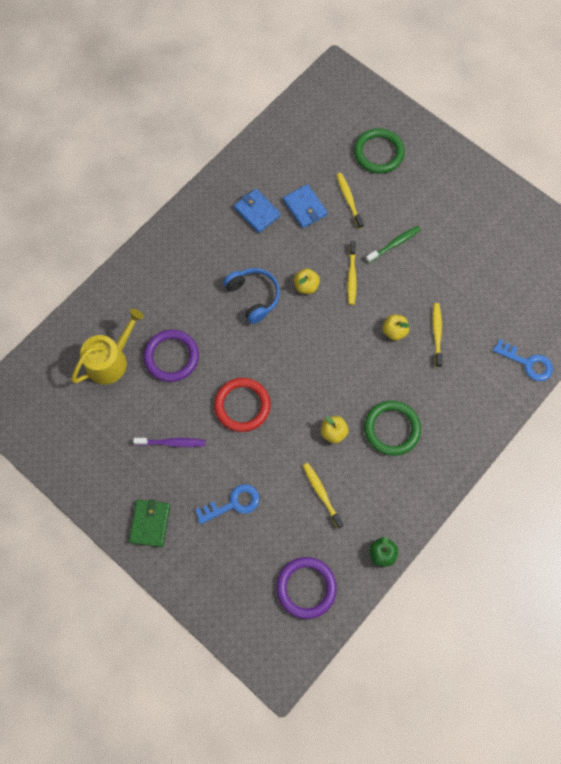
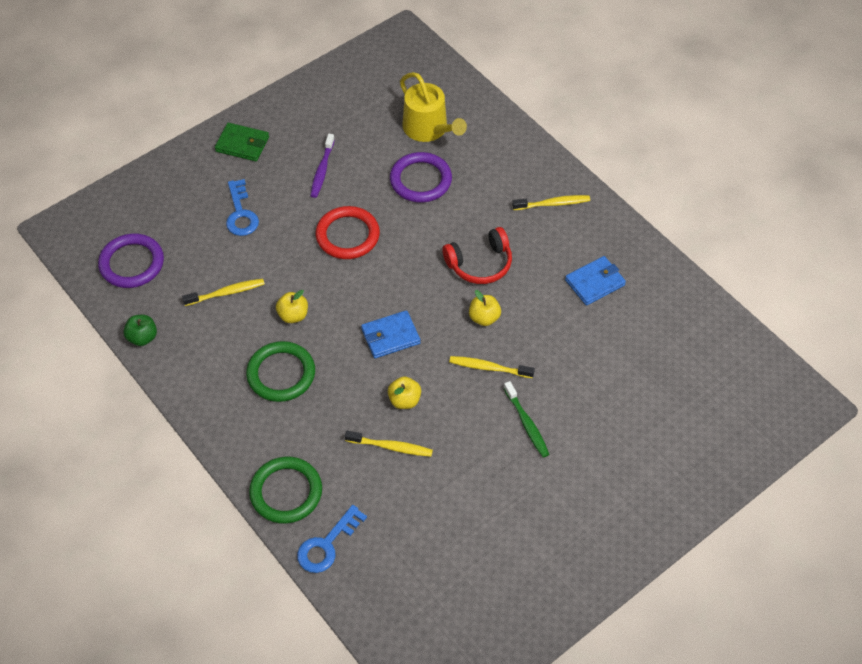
camera: 100 degrees right, 15 degrees down
blue headphones [223,268,280,324] -> red headphones [442,227,512,284]
blue wallet [283,184,328,228] -> blue wallet moved to [361,310,421,358]
yellow toothbrush [337,173,364,229] -> yellow toothbrush moved to [512,195,590,210]
green ring [354,128,405,174] -> green ring moved to [249,457,322,524]

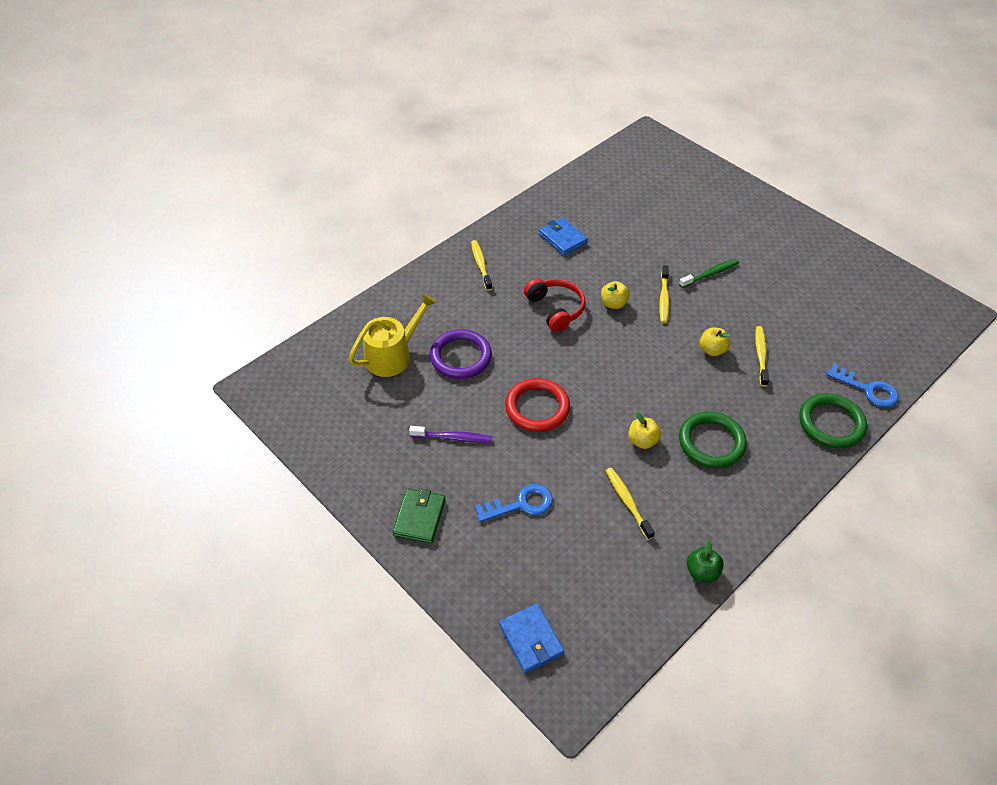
camera: 95 degrees left, 5 degrees down
purple ring [98,233,164,288] -> none
blue wallet [361,310,421,358] -> blue wallet moved to [499,603,564,673]

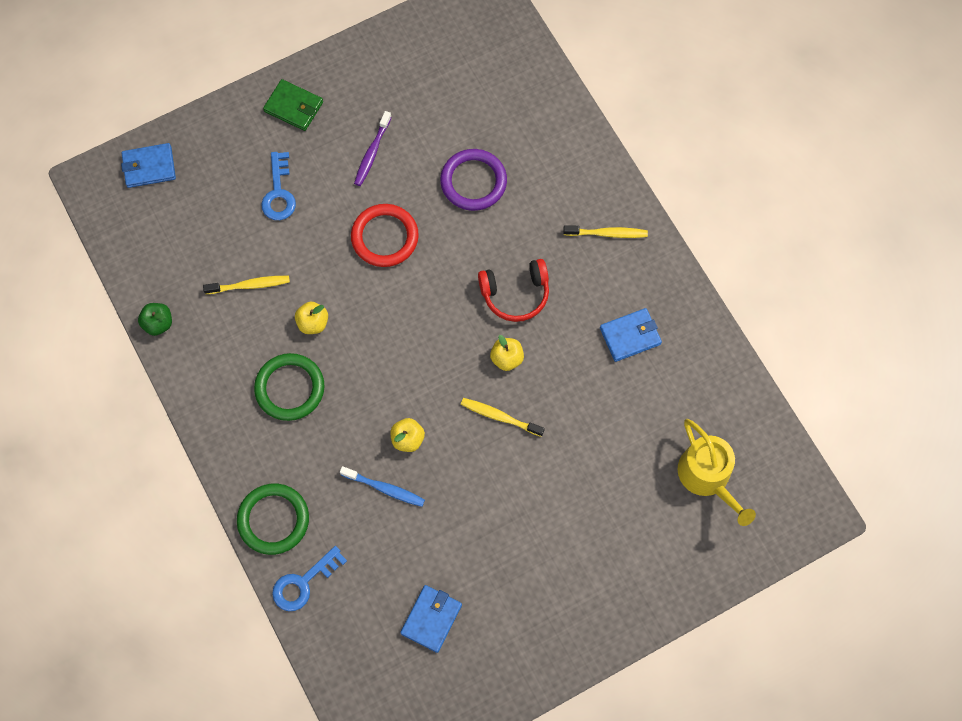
camera: 105 degrees right, 20 degrees up
yellow watering can [349,293,437,377] -> yellow watering can moved to [678,419,756,526]
green toothbrush [679,259,739,288] -> none
yellow toothbrush [755,326,769,387] -> blue toothbrush [340,466,425,507]
none -> blue wallet [400,585,462,653]

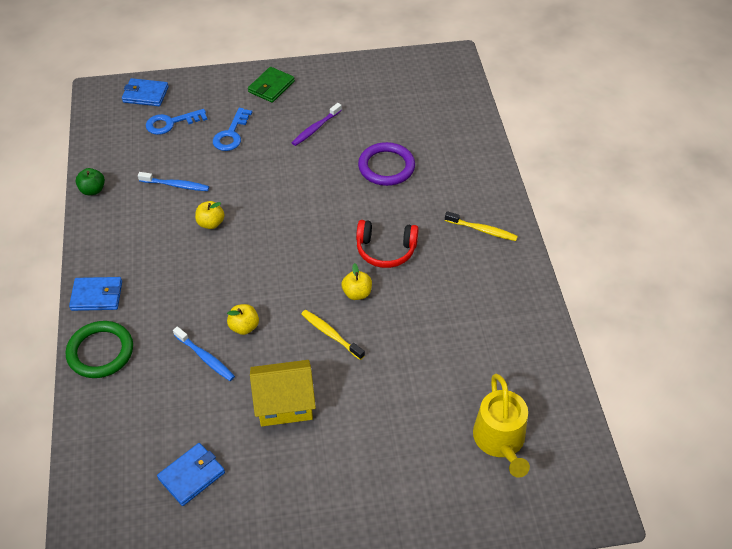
camera: 20 degrees right, 20 degrees down
yellow toothbrush [203,276,290,294] -> blue toothbrush [138,172,209,191]
green ring [254,353,325,421] -> none
green wallet [263,79,323,131] -> green wallet turned 75 degrees clockwise [248,67,295,103]
blue key [272,546,347,611] -> blue key moved to [146,109,207,135]
red ring [351,204,419,267] -> none
blue wallet [600,308,662,362] -> blue wallet moved to [69,277,122,311]
none -> yellow house [250,360,316,426]

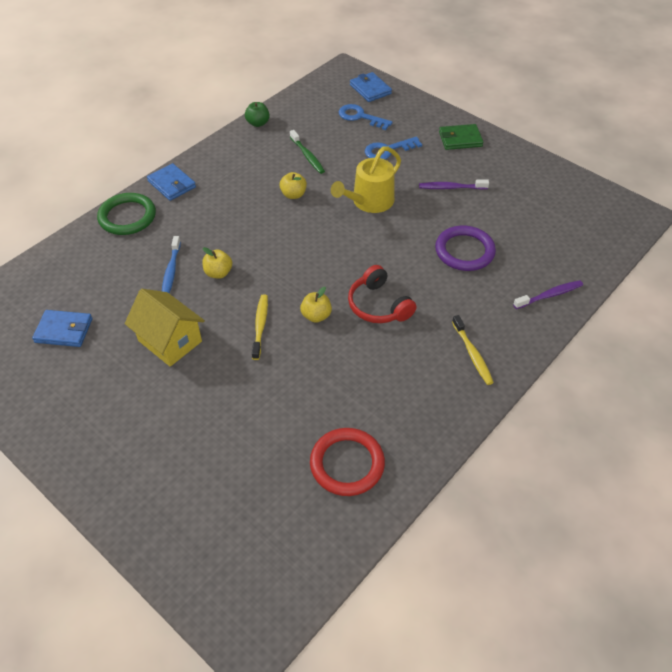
camera: 50 degrees right, 0 degrees up
blue toothbrush [138,172,209,191] -> green toothbrush [290,130,325,174]
yellow watering can [473,374,530,478] -> yellow watering can moved to [331,146,401,213]
none -> red ring [310,428,385,496]
none -> purple toothbrush [513,280,583,309]

